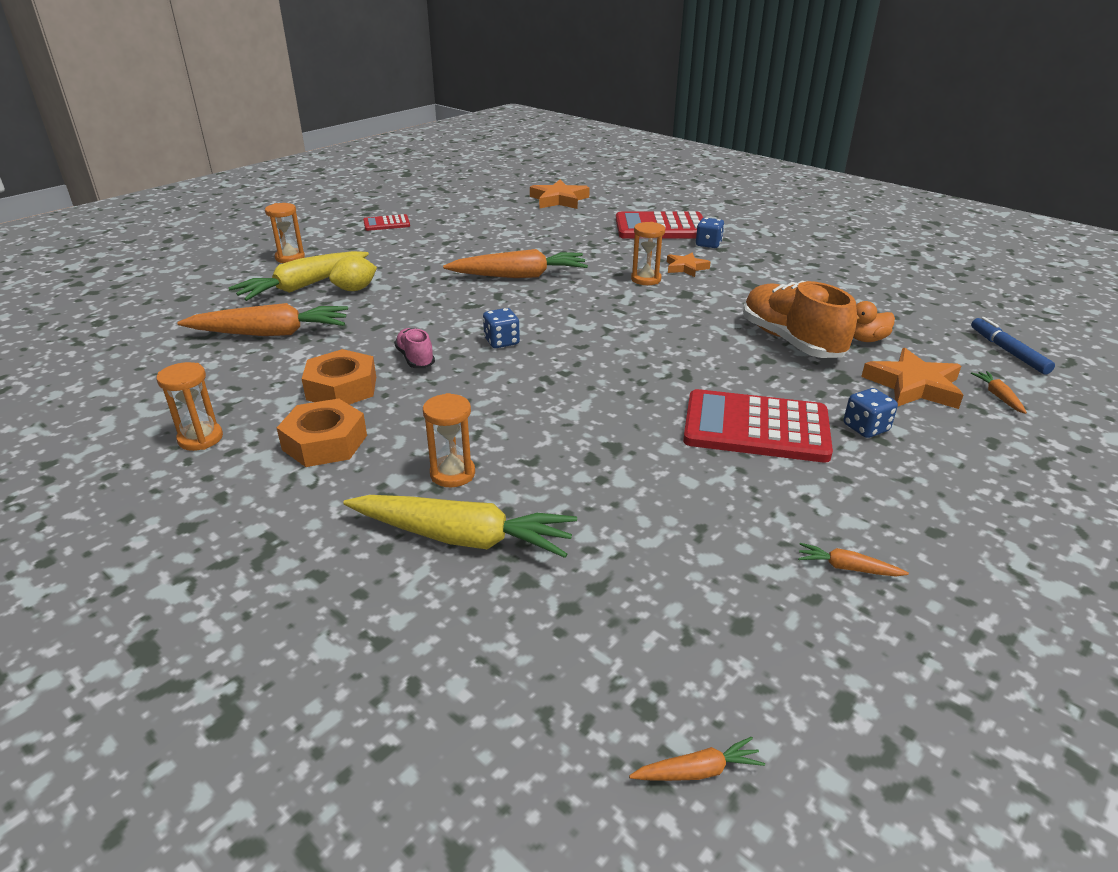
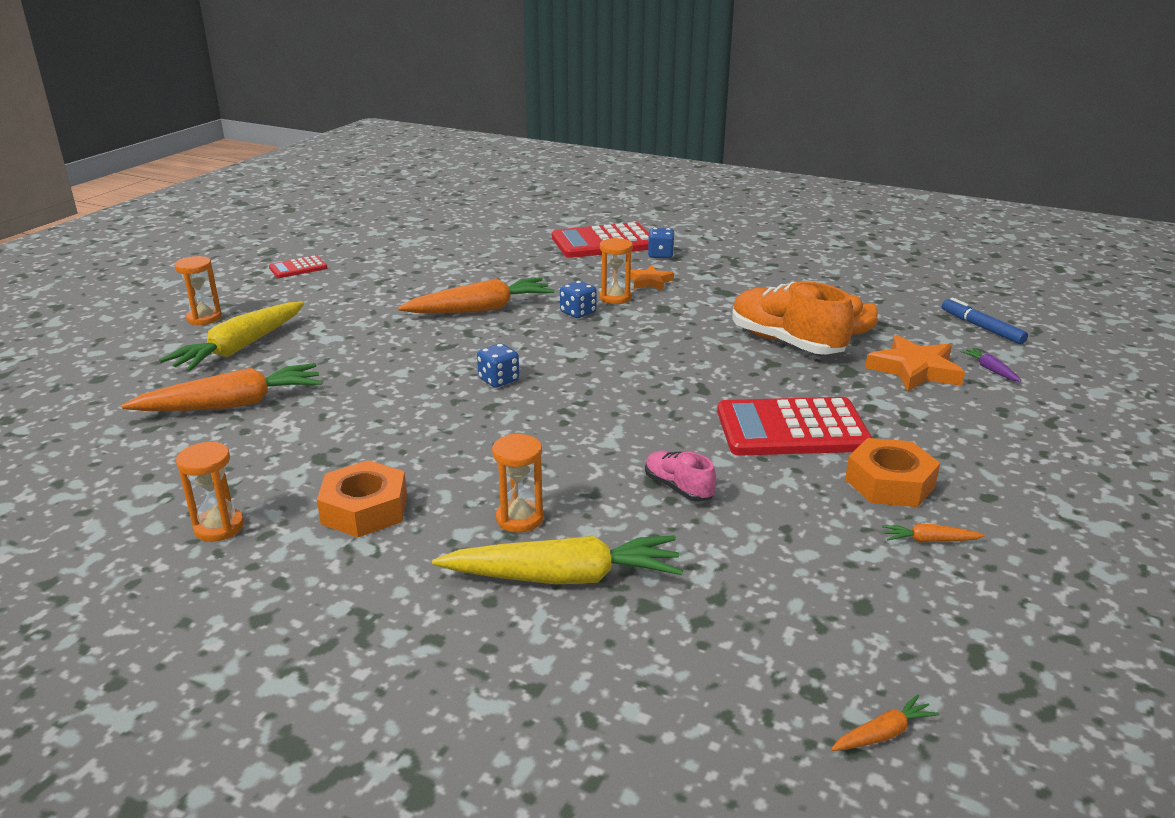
camera: 15 degrees left, 5 degrees down
orange nut [302,349,376,405] -> orange nut moved to [845,438,940,507]
yellow lemon [329,255,377,291] -> none
pink shoe [394,328,435,368] -> pink shoe moved to [645,451,716,502]
orange star [530,180,590,209] -> none
blue dice [844,388,898,438] -> blue dice moved to [560,281,597,318]
orange carrot [971,371,1027,414] -> purple carrot [960,348,1021,382]

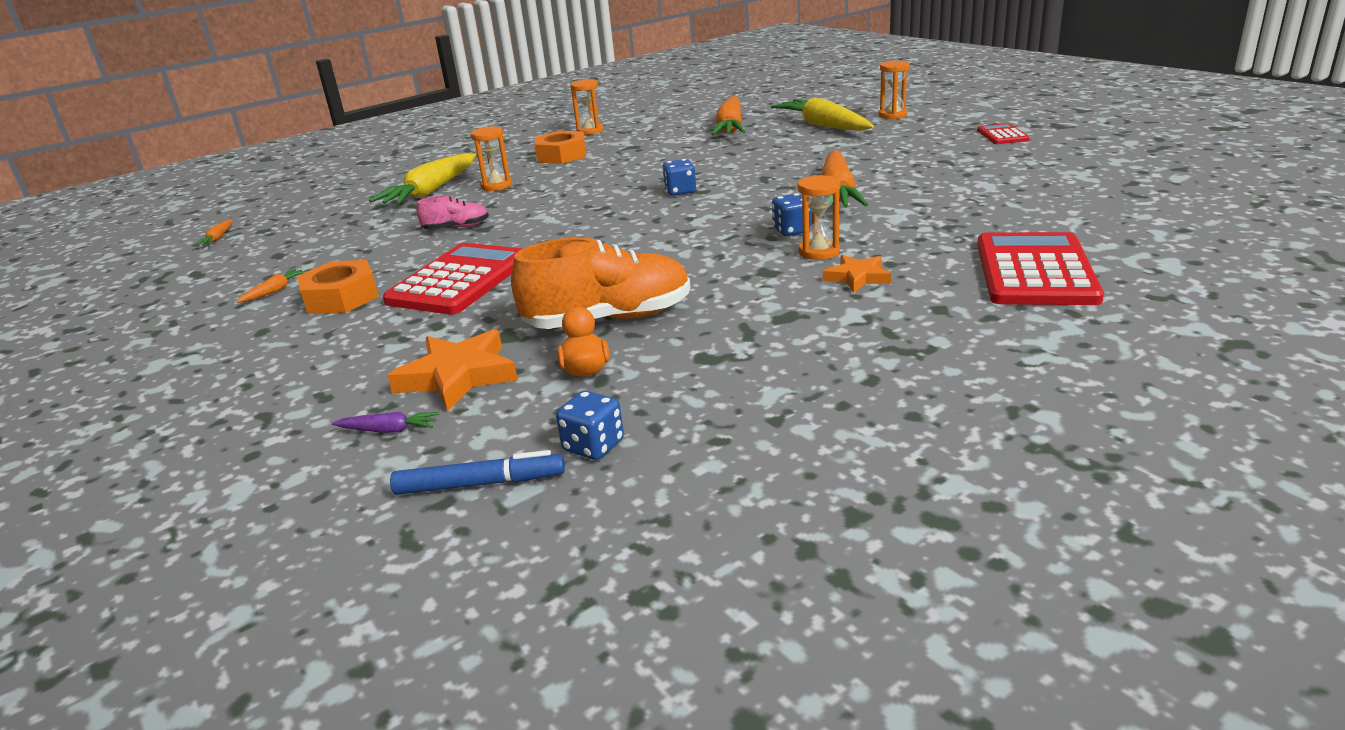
camera: 120 degrees right, 0 degrees up
blue dice [648,228,675,258] -> blue dice moved to [556,391,624,460]

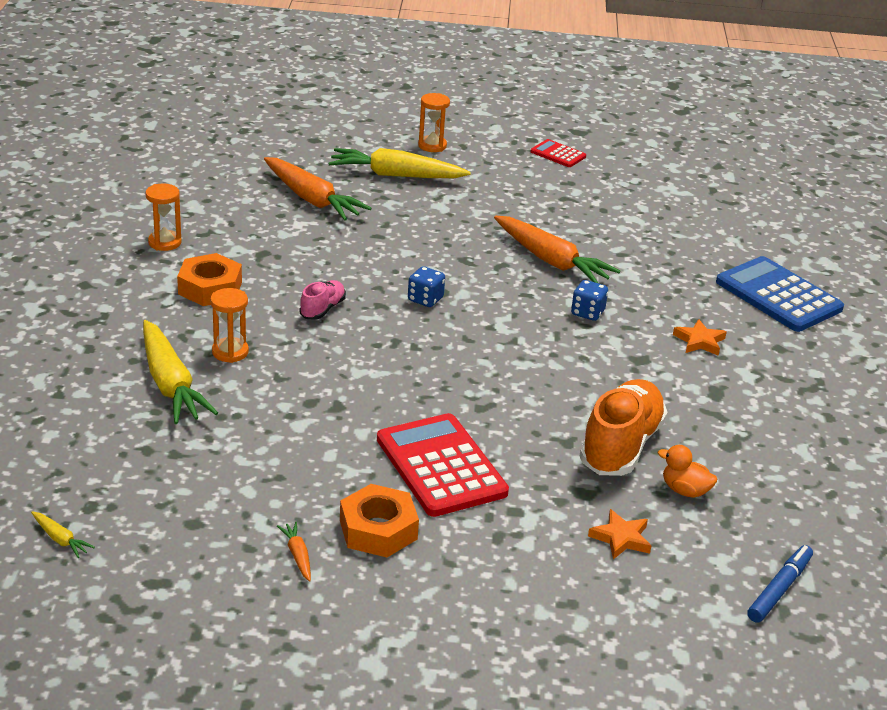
camera: 55 degrees left, 5 degrees up
orange carrot [194,220,232,246] -> yellow carrot [31,511,95,558]
purple carrot [332,412,439,433] -> none
orange star [387,329,518,411] -> orange star [588,509,651,559], size x0.61
pink shoe [417,196,489,229] -> pink shoe moved to [300,280,346,320]
blue dice [556,391,624,460] -> none
orange hourglass [797,175,840,260] -> none
red calculator [977,232,1104,305] -> blue calculator [716,256,844,332]

